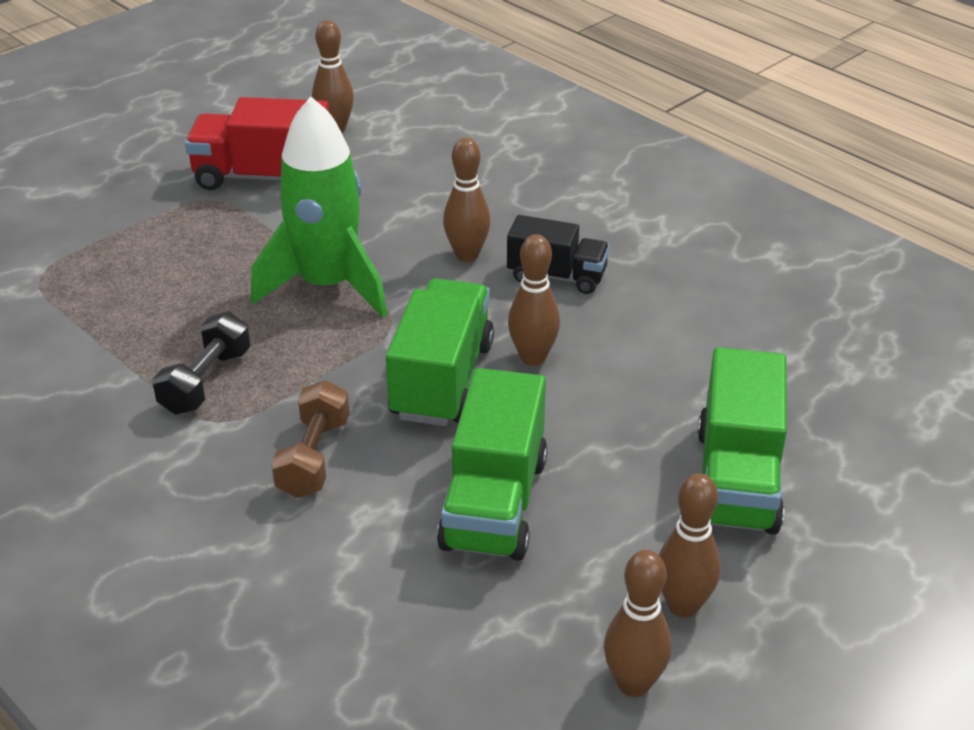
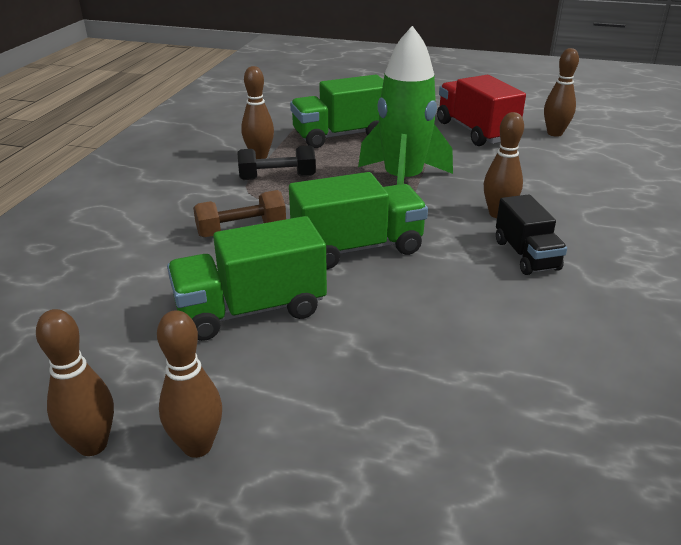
camera: 60 degrees right, 5 degrees down
brown bowling pin [508,234,560,366] -> brown bowling pin moved to [241,66,274,159]
green truck [697,347,787,535] -> green truck moved to [290,75,384,148]

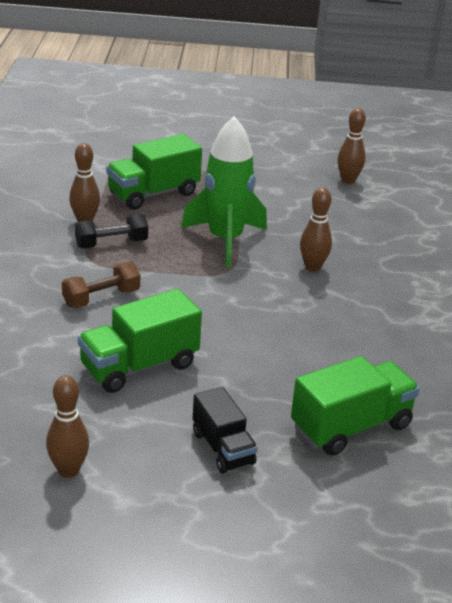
camera: 15 degrees left, 0 degrees up
brown bowling pin [157,310,222,458] -> none
green truck [289,172,428,269] -> green truck moved to [291,356,420,456]
red truck [437,75,526,146] -> none
black truck [496,195,567,275] -> black truck moved to [193,387,258,474]

